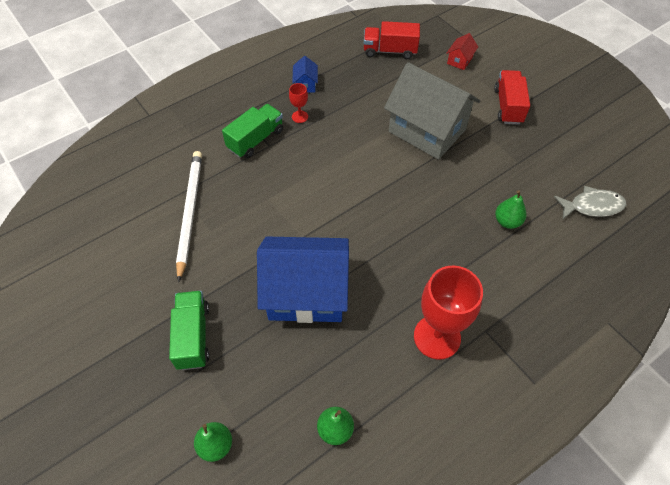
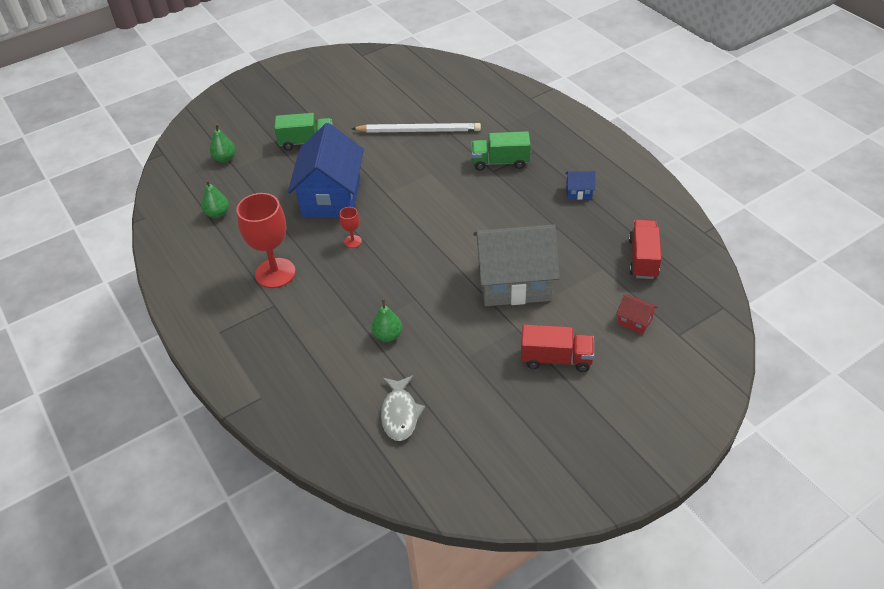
camera: 95 degrees right, 10 degrees down
green truck [222,104,283,158] -> green truck turned 135 degrees clockwise [471,131,531,170]
red goblet [289,83,308,123] -> red goblet moved to [339,207,362,248]
grey house [384,62,480,160] -> grey house turned 45 degrees clockwise [473,225,560,306]

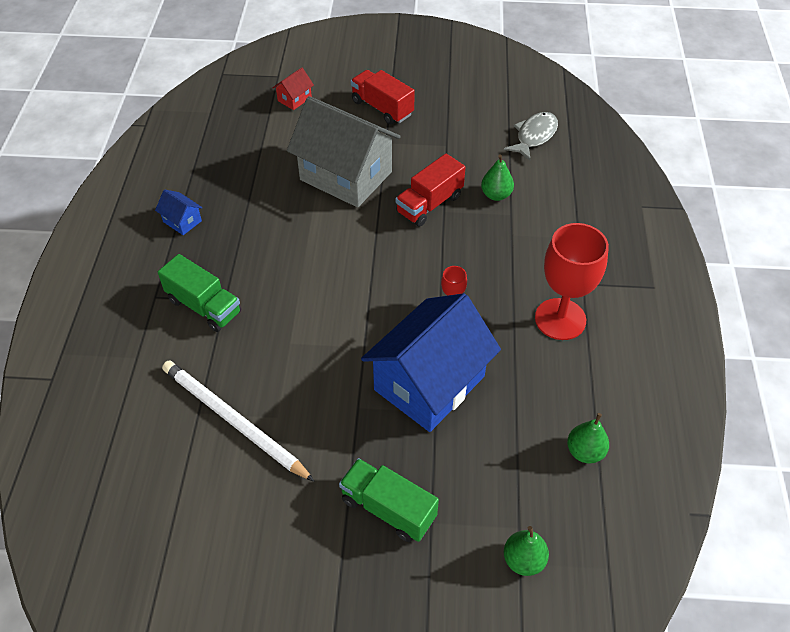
camera: 145 degrees left, 5 degrees up
red house [616,294,658,335] -> red house turned 60 degrees clockwise [273,67,314,110]
red truck [629,219,662,279] -> red truck moved to [395,154,466,227]

